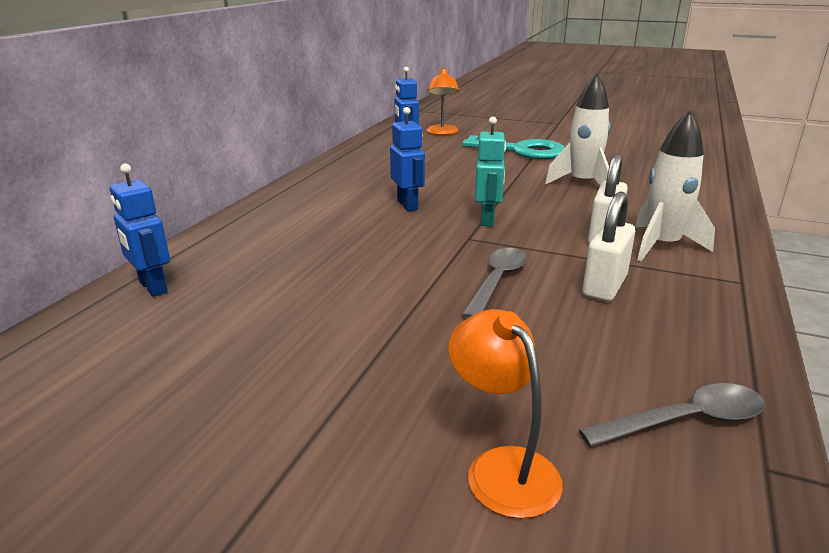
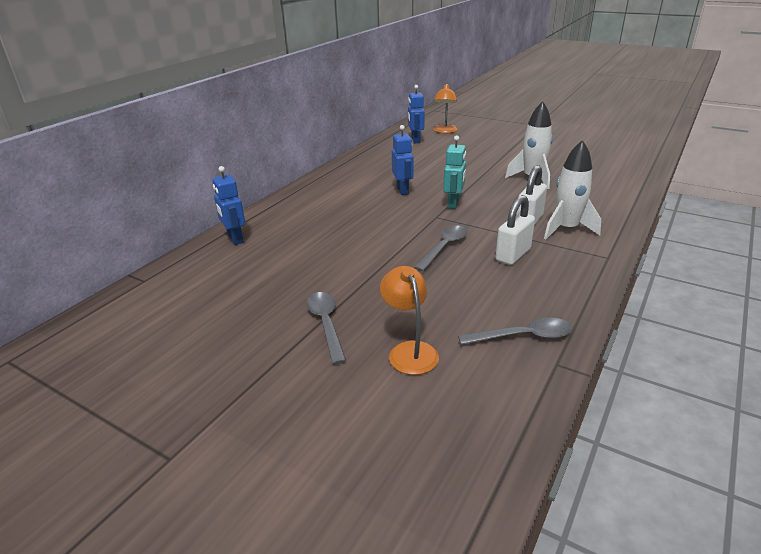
camera: 10 degrees right, 5 degrees up
turquoise key [462,135,565,159] -> none
none -> grey spoon [306,292,346,365]

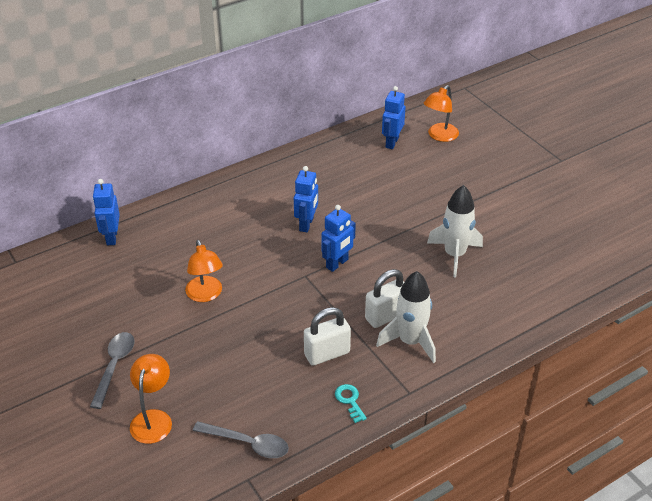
camera: 25 degrees right, 10 degrees up
grey spoon [414,226,467,271] -> none
turquoise robot [443,135,466,209] -> blue robot [322,205,356,272]
none -> orange lamp [185,240,223,302]
none -> turquoise key [335,384,367,423]

